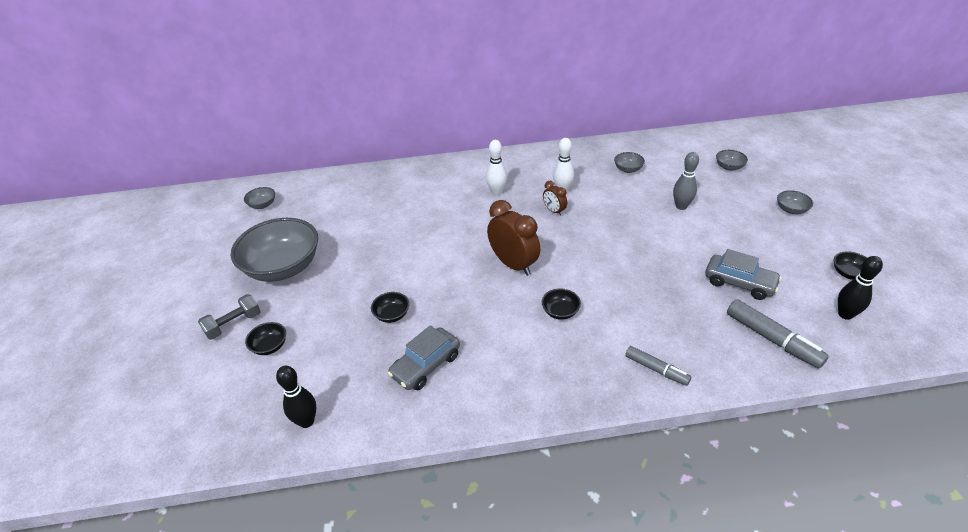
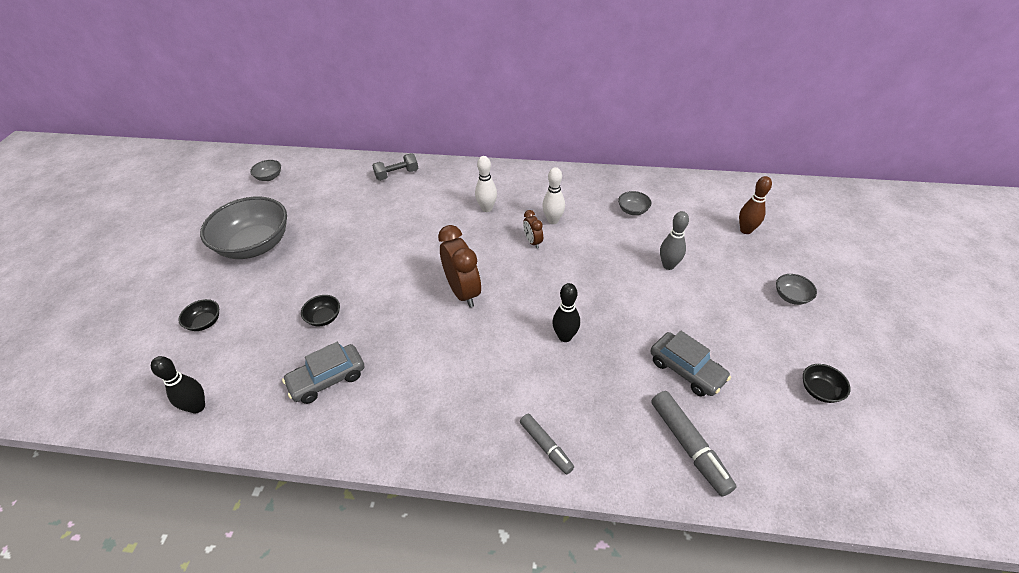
camera: 15 degrees right, 5 degrees up
grey dumbbell [198,294,261,340] -> grey dumbbell moved to [372,153,418,181]
black bowl [542,288,581,320] -> none
grey bowl [716,150,748,171] -> brown bowling pin [739,176,772,234]
black bowling pin [838,256,883,320] -> black bowling pin moved to [552,283,580,342]

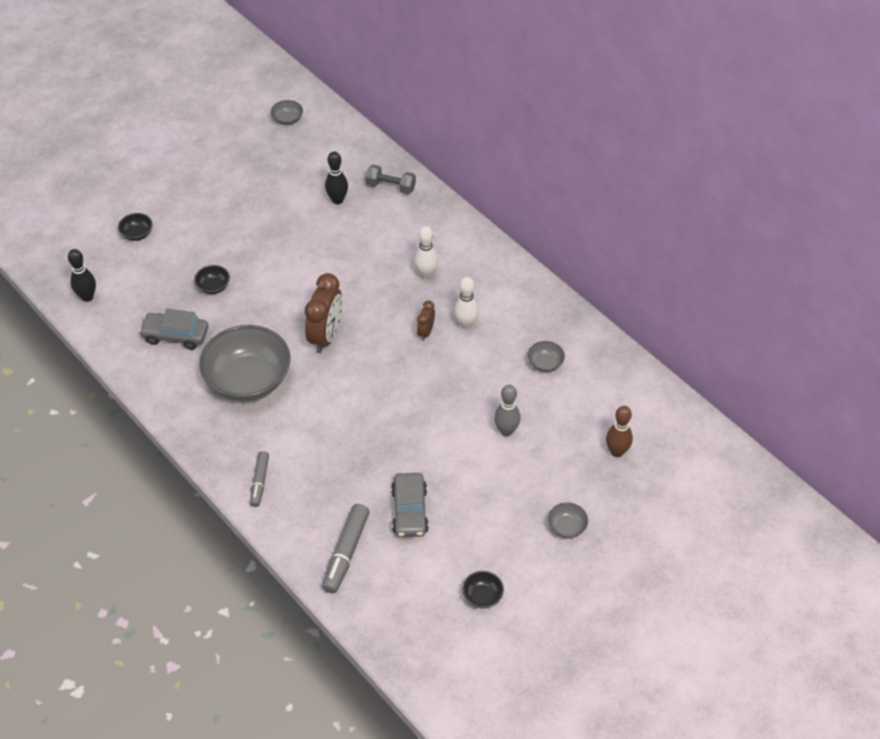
camera: 40 degrees right, 5 degrees up
grey bowl [200,197,287,259] -> grey bowl moved to [199,325,290,401]
black bowling pin [552,283,580,342] -> black bowling pin moved to [325,152,348,204]

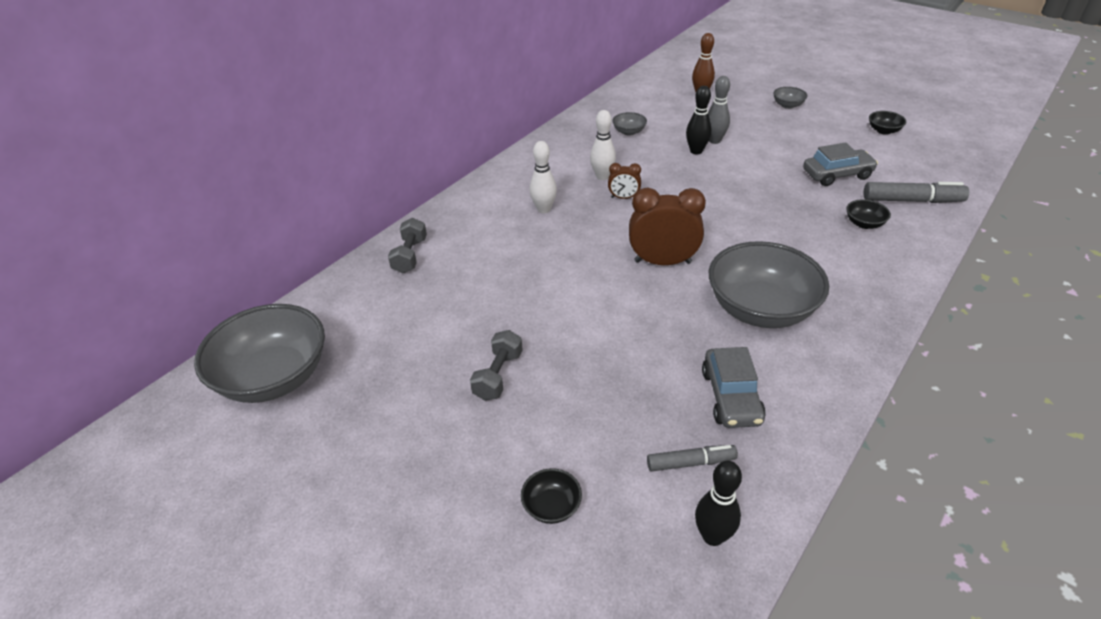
camera: 100 degrees left, 10 degrees down
black bowl [194,265,230,294] -> black bowl moved to [846,199,891,229]
grey marker [250,451,269,507] -> grey marker moved to [647,445,738,472]
grey bowl [271,100,303,125] -> grey bowl [194,304,325,403], size x2.40
black bowling pin [325,152,348,204] -> black bowling pin moved to [686,86,711,155]
none -> grey dumbbell [470,330,523,401]

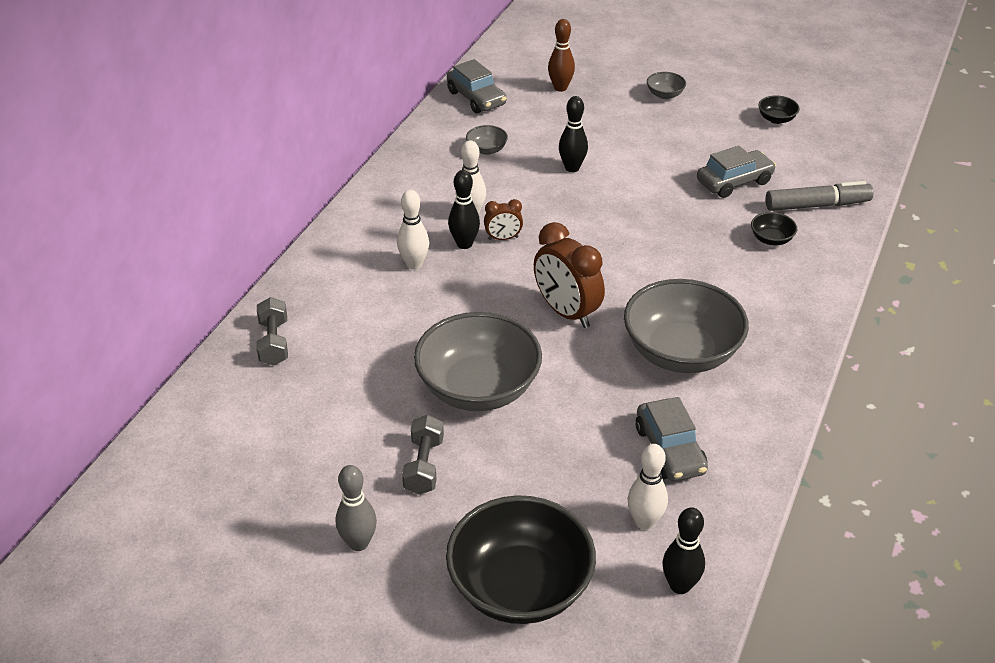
camera: 15 degrees left, 0 degrees up
grey bowl [194,304,325,403] -> grey bowl moved to [414,312,542,411]
black bowl [521,468,582,524] -> black bowl [446,495,596,624], size x2.40
brown clock [629,188,706,265] -> brown clock turned 120 degrees counterclockwise [534,222,605,328]
grey marker [647,445,738,472] -> white bowling pin [628,444,668,530]
grey bowling pin [708,76,730,144] -> grey bowling pin moved to [336,465,377,551]
none -> grey car [447,59,507,113]
none -> black bowling pin [448,170,480,249]

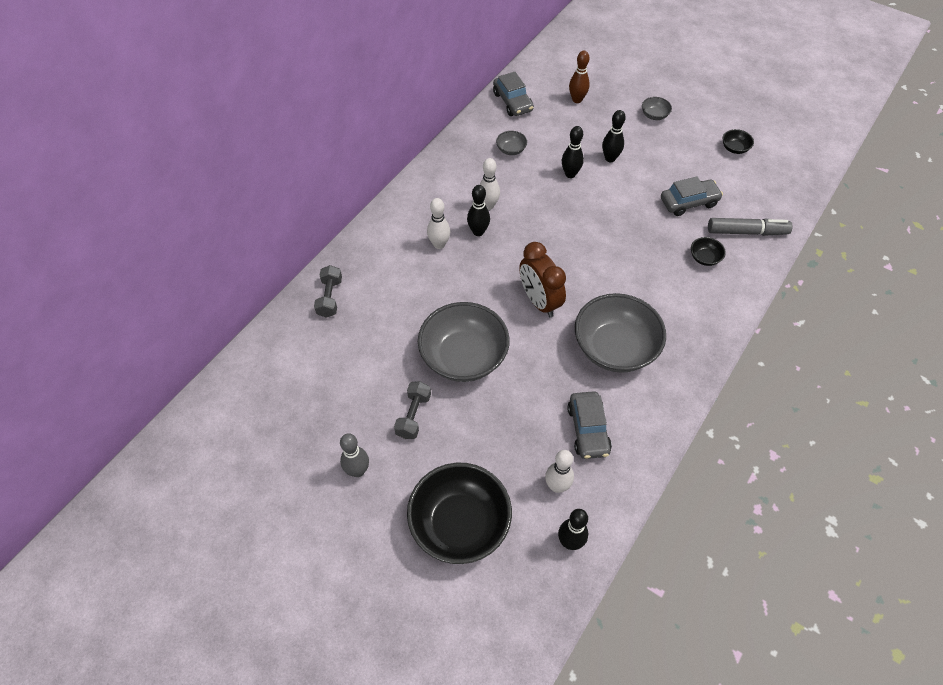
camera: 10 degrees right, 15 degrees up
brown clock [484,199,523,240] -> none
none -> black bowling pin [602,110,626,162]

